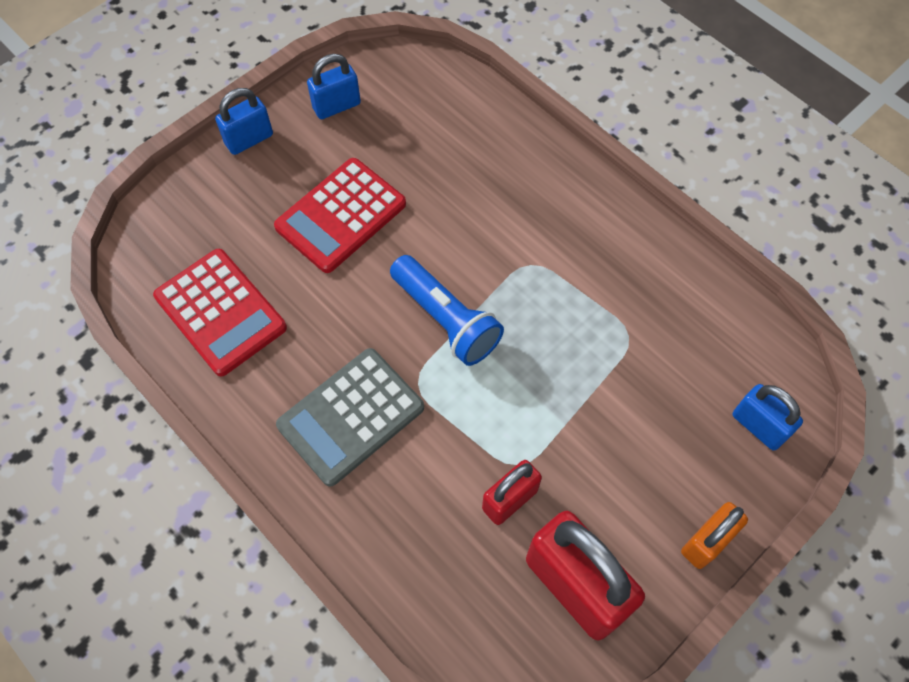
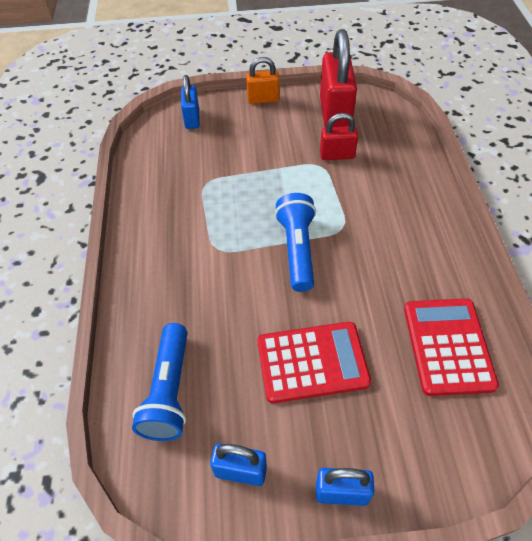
camera: 140 degrees left, 10 degrees down
grey calculator [276,348,424,487] -> none
none -> blue flashlight [132,323,187,441]

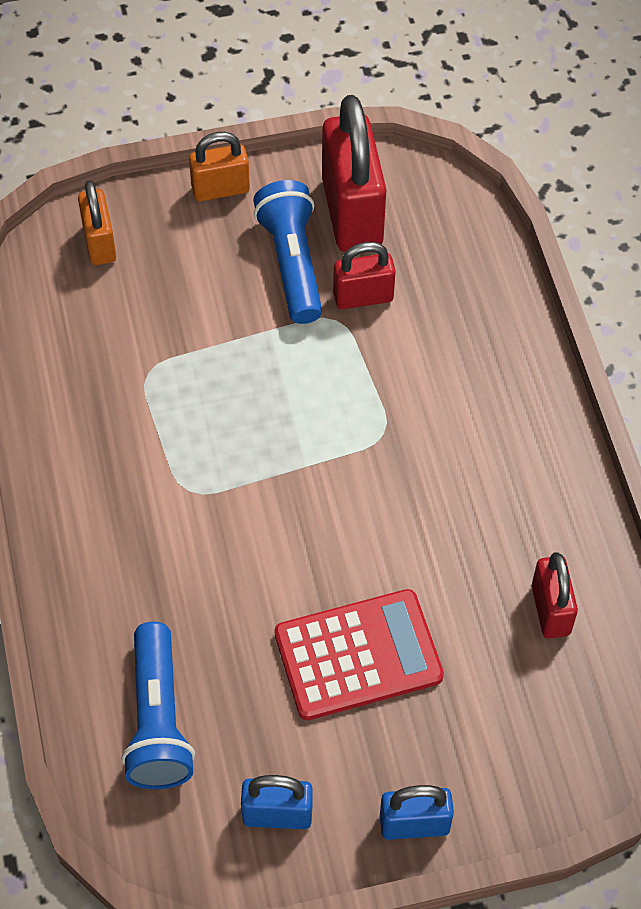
camera: 10 degrees left, 5 degrees up
blue padlock [181,75,200,129] -> orange padlock [78,180,116,265]
blue flashlight [275,193,316,292] -> blue flashlight moved to [253,180,322,324]
red calculator [404,298,499,396] -> red padlock [532,552,578,639]

